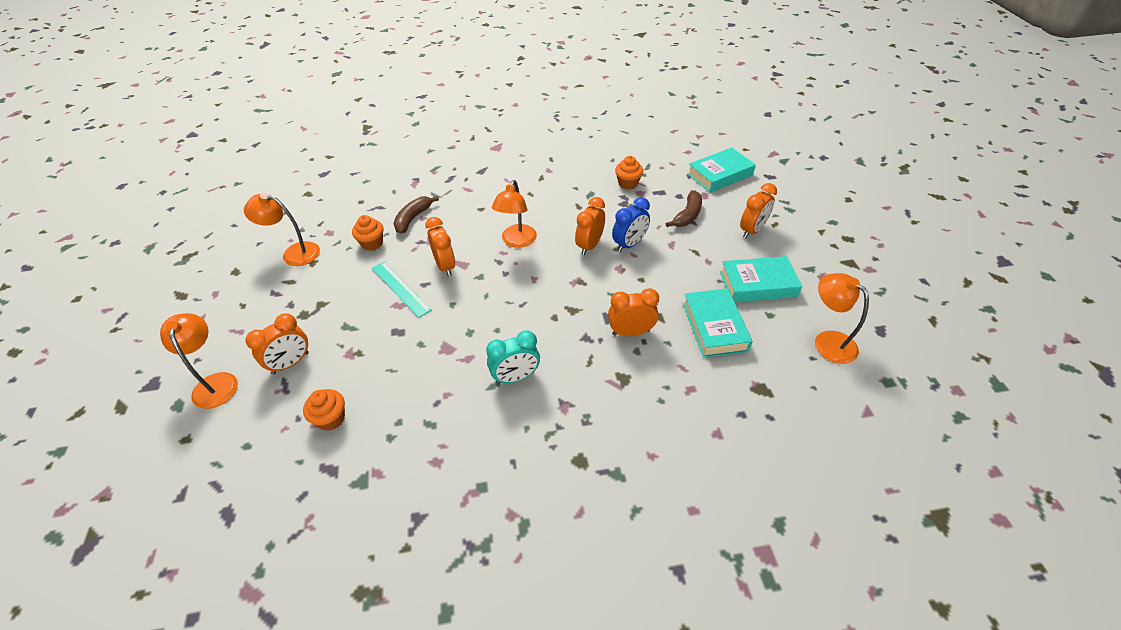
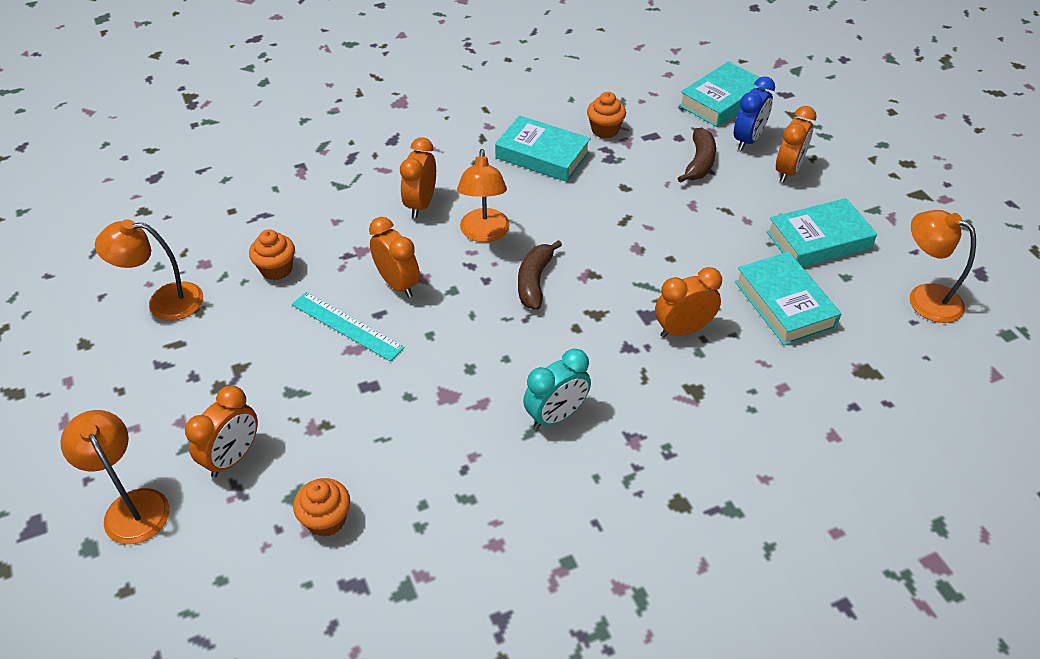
camera: 15 degrees left, 0 degrees up
brown banana [394,196,439,234] -> brown banana moved to [518,240,562,310]
orange clock [575,197,605,255] -> orange clock moved to [400,137,436,218]
blue clock [612,197,650,252] -> blue clock moved to [734,76,775,150]
none -> turquoise book [495,115,591,182]

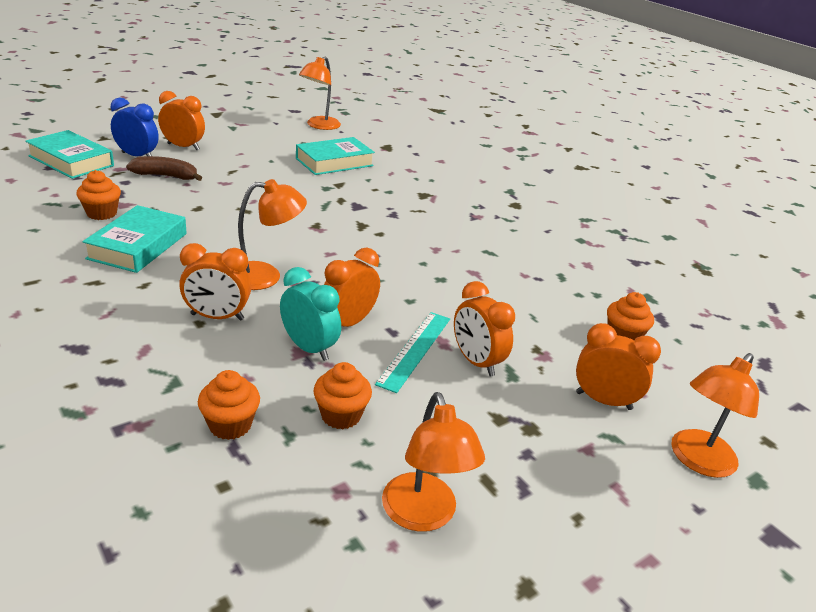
camera: 105 degrees left, 15 degrees down
brown banana [518,240,562,310] -> none
turquoise clock [523,349,591,429] -> turquoise clock moved to [280,267,341,361]
orange clock [655,267,722,338] -> orange clock moved to [454,281,515,376]
turquoise book [766,198,877,267] -> none
none -> orange cupcake [198,370,260,440]

